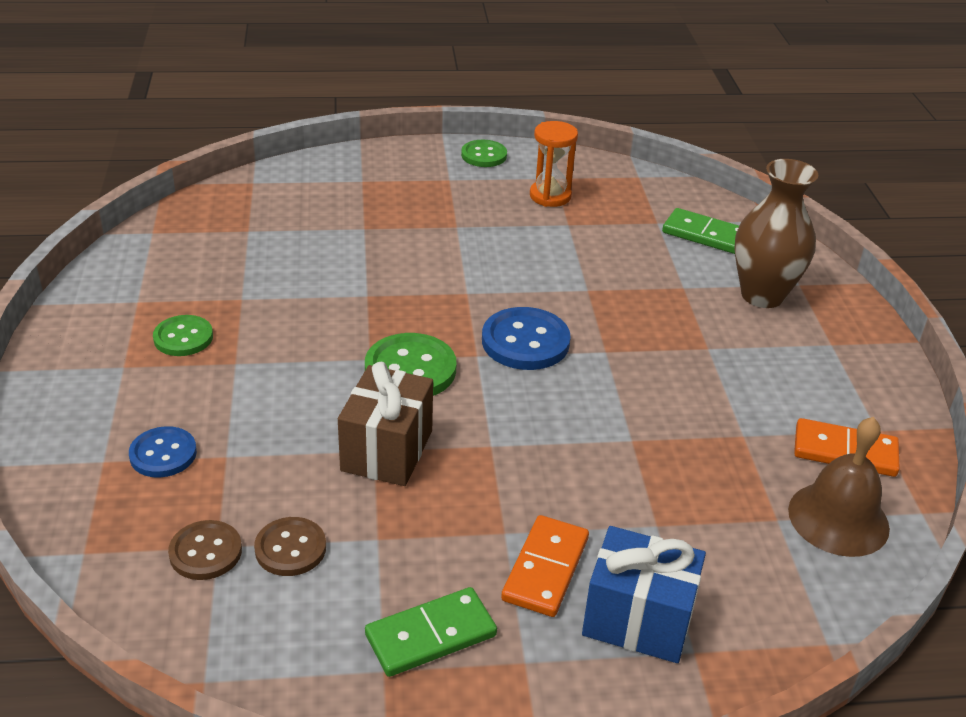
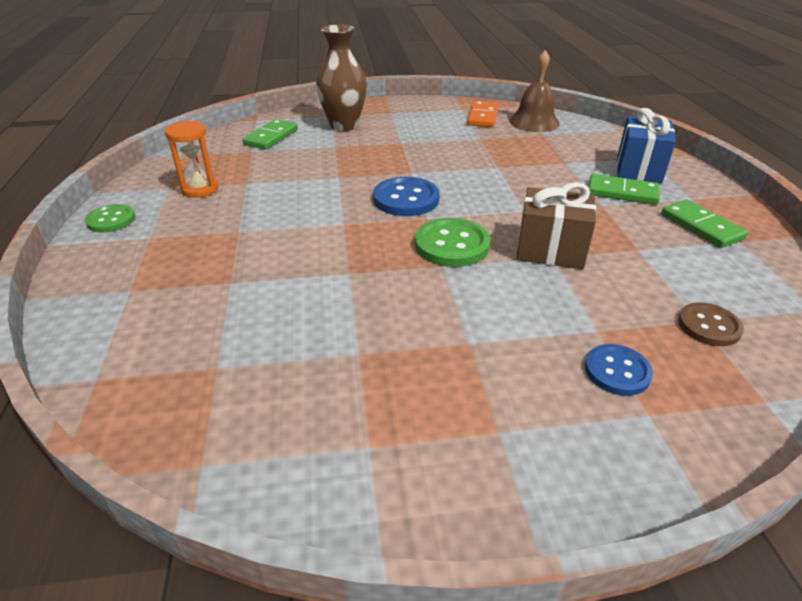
camera: 90 degrees left, 0 degrees up
green button [153,315,213,356] -> none
brown button [254,517,326,576] -> none
orange domino [501,515,589,617] -> green domino [588,174,660,205]

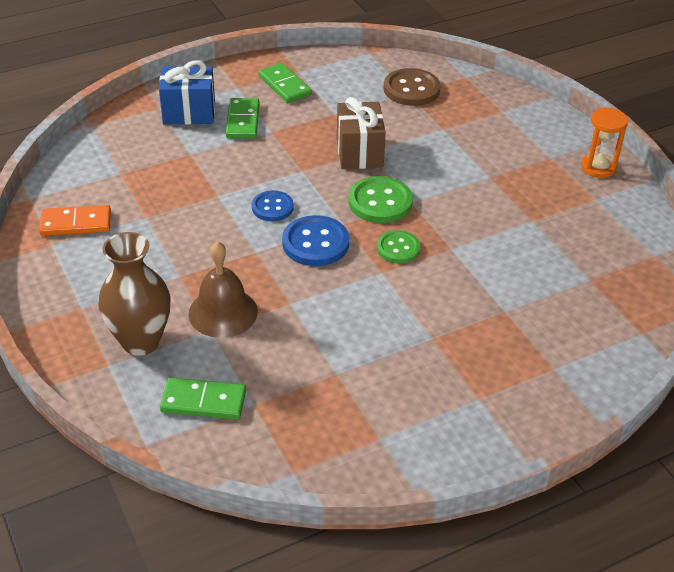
camera: 110 degrees left, 5 degrees up
green button [85,204,135,232] -> green button moved to [377,230,421,263]
orange hourglass [165,121,218,198] -> orange hourglass moved to [581,107,628,178]
brown bell [509,50,560,132] -> brown bell moved to [188,241,258,338]
blue button [585,344,653,396] -> blue button moved to [252,190,294,221]
green domino [661,200,748,248] -> green domino turned 75 degrees counterclockwise [259,63,312,103]
brown button [678,302,744,346] -> brown button [384,68,441,106], size x1.55

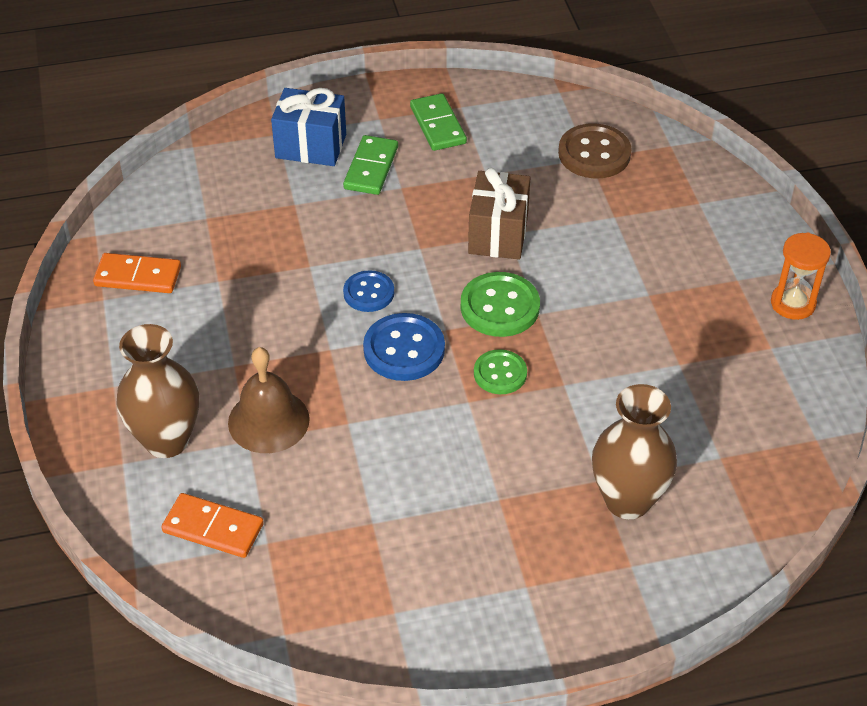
camera: 15 degrees right, 5 degrees up
green domino [160,378,246,420] -> orange domino [162,493,264,558]
none -> brown vase [592,384,677,519]

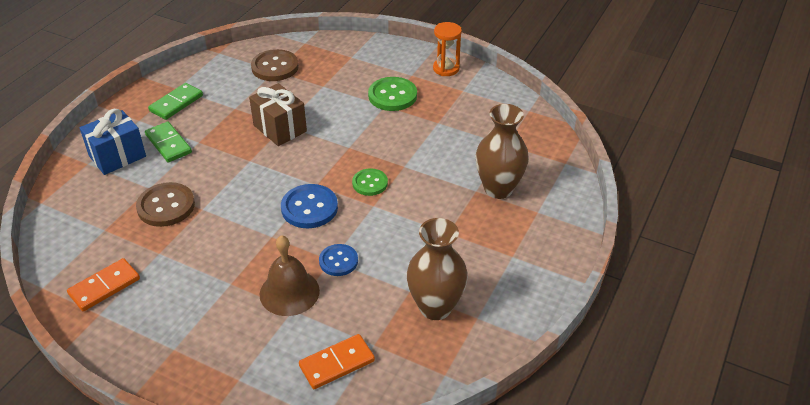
camera: 50 degrees left, 5 degrees down
brown vase [116,324,199,458] -> brown vase moved to [407,218,468,320]
blue button [343,270,394,312] -> blue button moved to [319,244,358,276]
green domino [410,93,467,151] -> green domino turned 75 degrees counterclockwise [148,83,203,120]
green button [461,272,540,337] -> green button moved to [368,77,417,111]
none -> brown button [136,182,195,227]

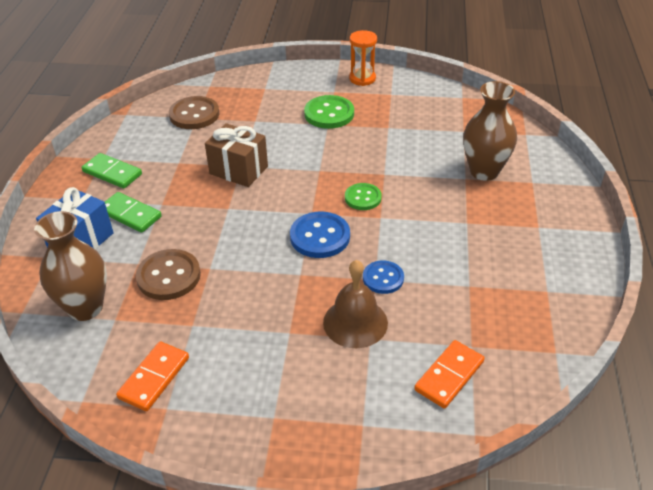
camera: 20 degrees left, 0 degrees up
green domino [148,83,203,120] -> green domino turned 75 degrees counterclockwise [82,153,142,188]
brown vase [407,218,468,320] -> brown vase moved to [34,211,107,321]

